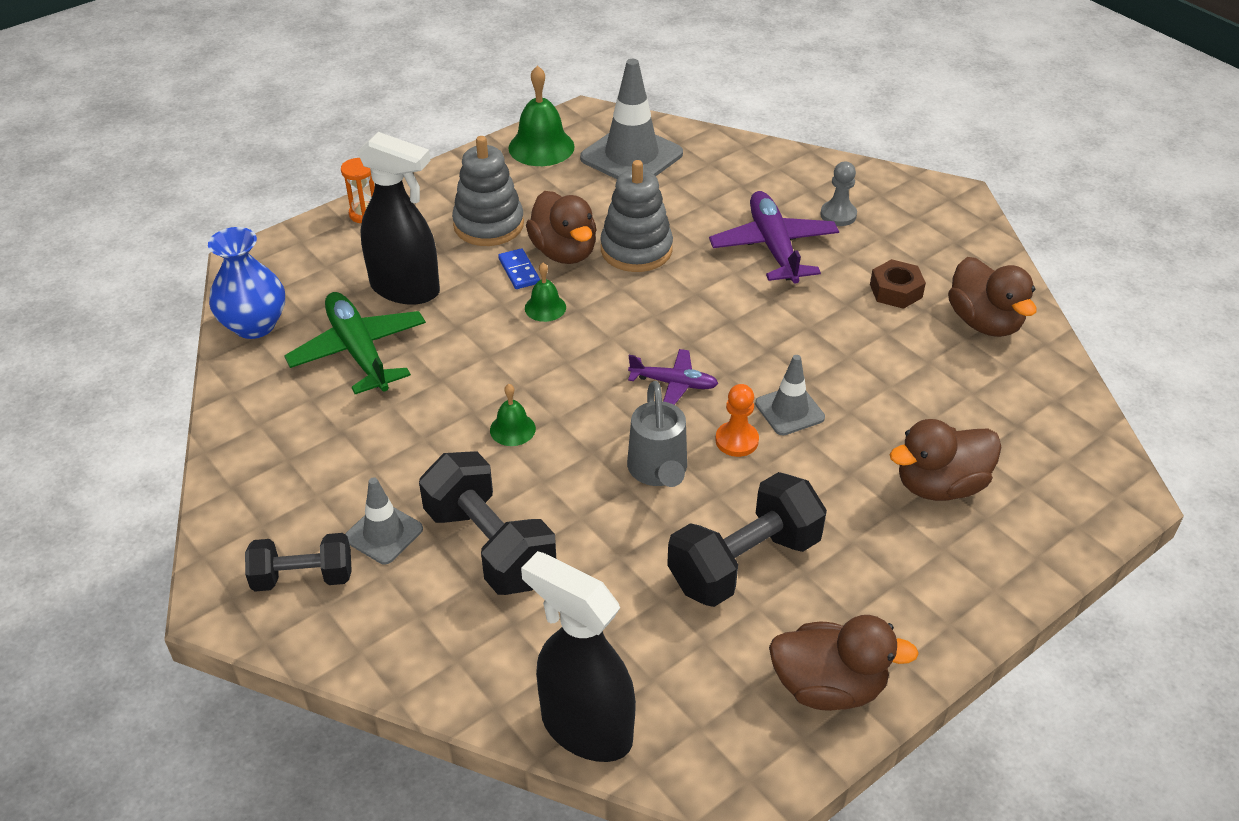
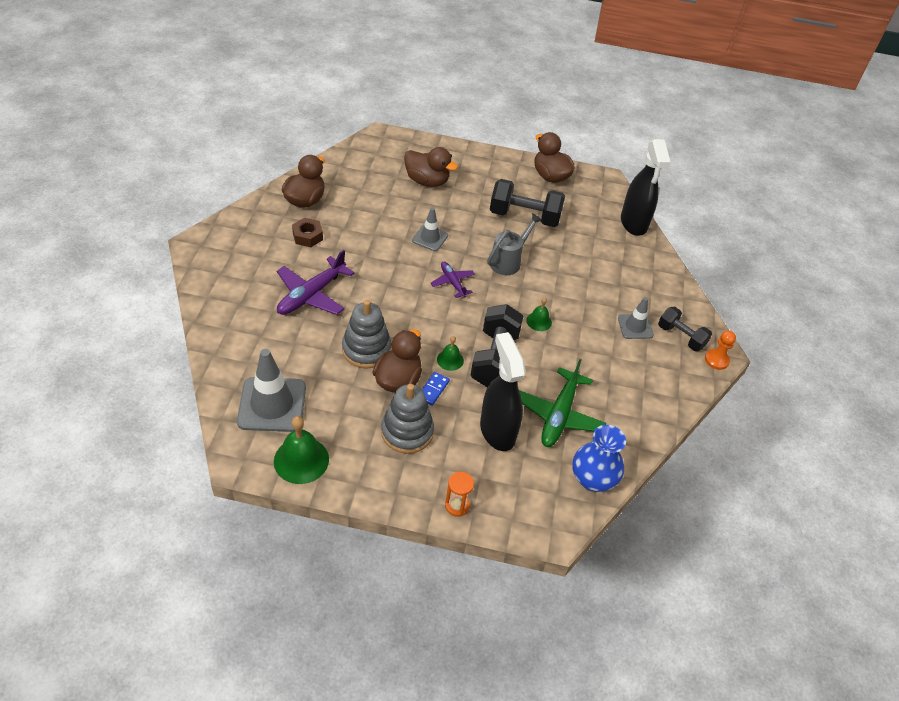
camera: 135 degrees left, 5 degrees up
black dumbbell [419,451,556,595] -> black dumbbell moved to [470,304,523,387]
orange pawn [715,384,759,457] -> orange pawn moved to [705,330,736,370]
grey pawn [820,162,857,226] -> none

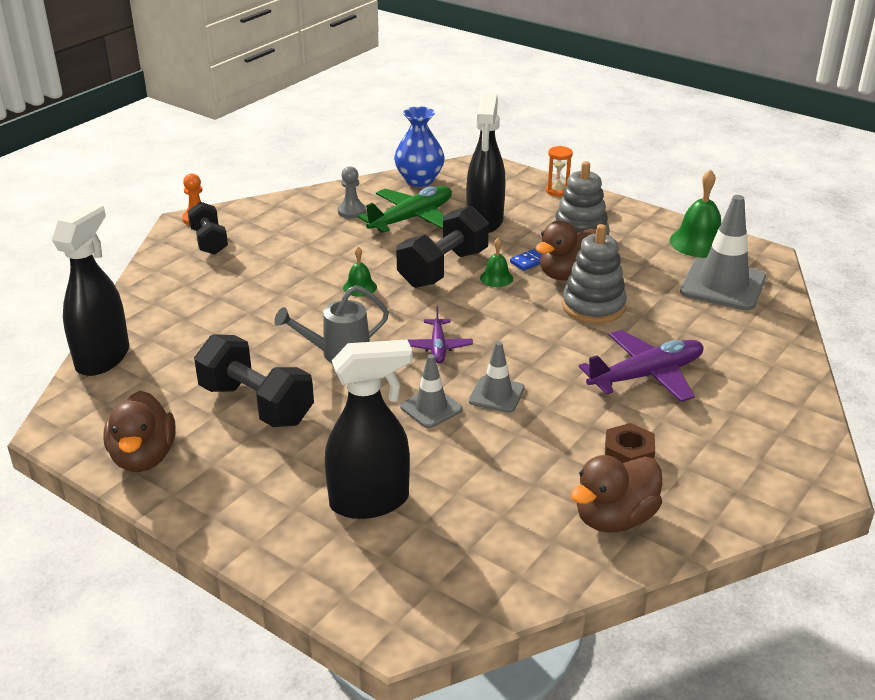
camera: 150 degrees left, 15 degrees down
brown duck [404,147,458,187] -> black spray bottle [325,339,413,519]
grey traffic cone [618,297,653,339] -> grey traffic cone moved to [469,341,525,413]
none -> grey pawn [338,166,366,219]

